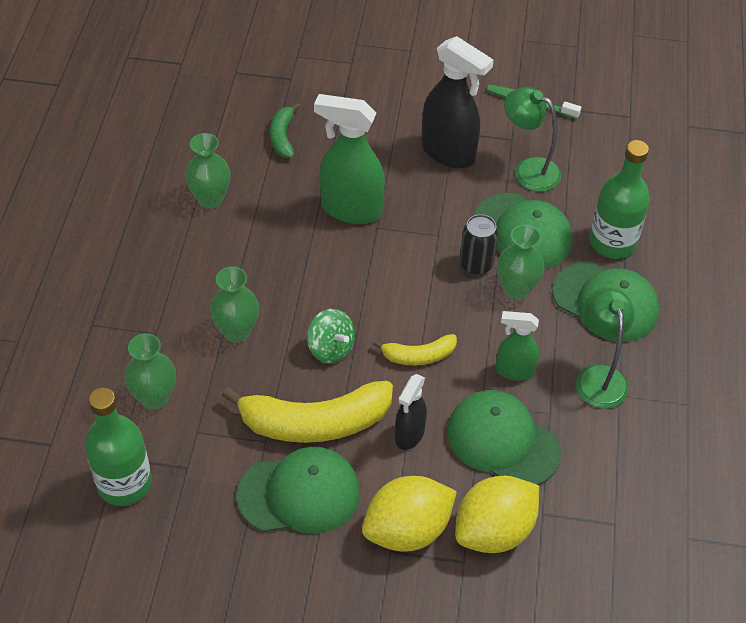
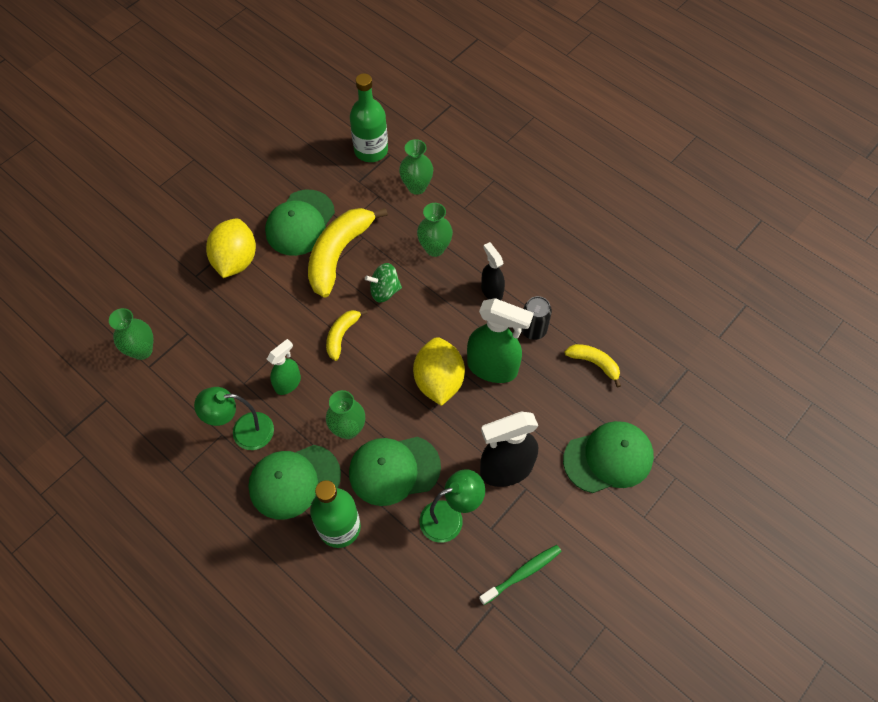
camera: 125 degrees right, 10 degrees up
green vase [185,133,231,209] -> green vase moved to [109,308,153,360]
green banana [270,103,300,158] -> yellow banana [564,344,621,388]
green spray bottle [314,94,385,224] -> green spray bottle turned 60 degrees clockwise [467,298,534,383]
black spray bottle [395,374,427,450] -> black spray bottle moved to [481,242,505,300]
green cap [447,390,561,485] -> green cap moved to [563,421,654,493]
yellow lemon [455,476,539,553] -> yellow lemon moved to [413,337,465,406]
black can [460,214,498,275] -> black can moved to [521,296,552,340]
green lamp [576,287,635,408] -> green lamp turned 150 degrees clockwise [194,387,274,450]

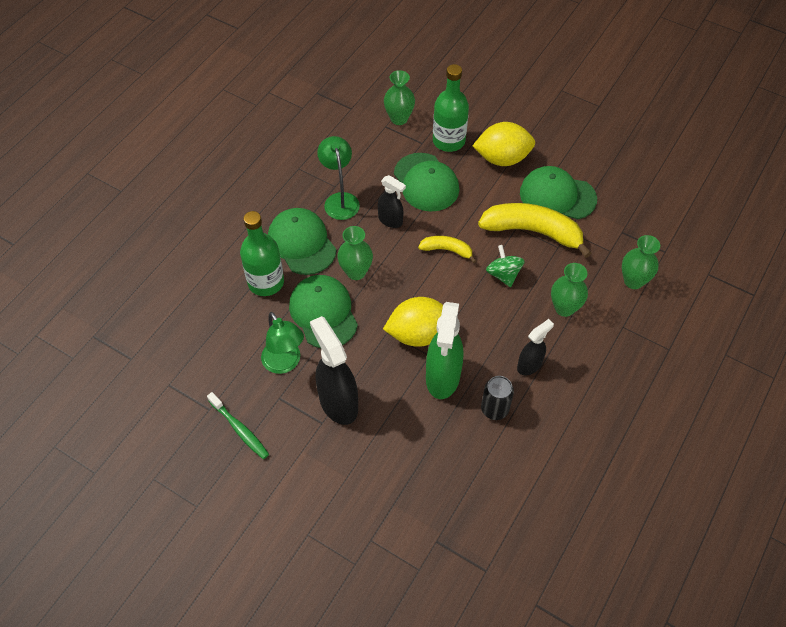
camera: 80 degrees right, 5 degrees down
green spray bottle [267,339,301,395] -> black spray bottle [378,175,406,228]
green bottle [350,73,388,162] -> green bottle moved to [433,64,469,152]
green cap [563,421,654,493] -> green cap moved to [394,153,459,212]
yellow banana [564,344,621,388] -> none

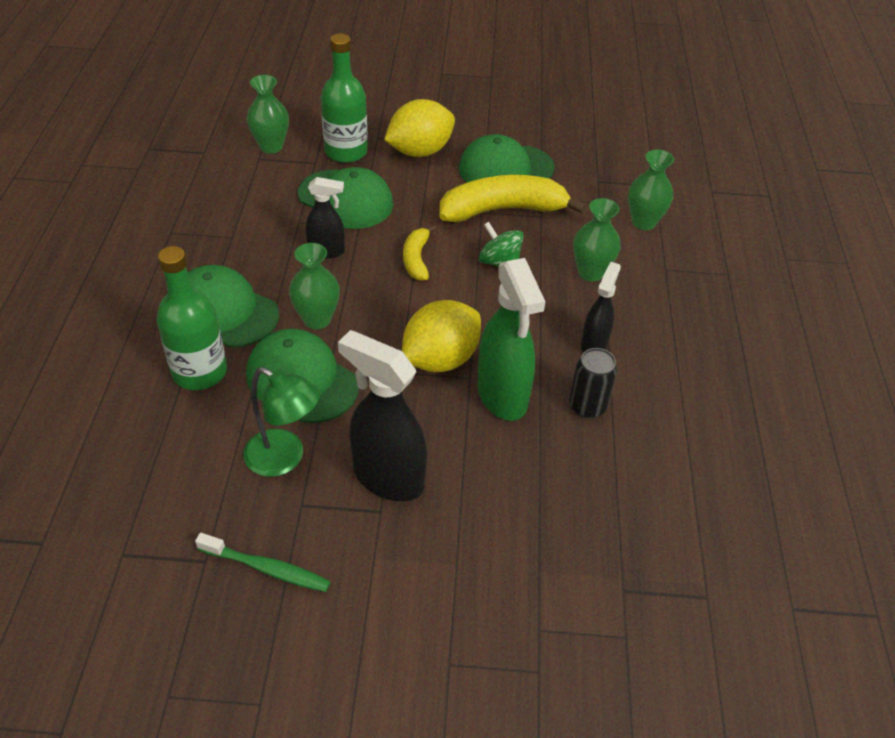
camera: 30 degrees left, 10 degrees down
green lamp [317,136,360,220] -> none
yellow banana [418,236,476,263] -> yellow banana turned 75 degrees counterclockwise [403,225,436,281]

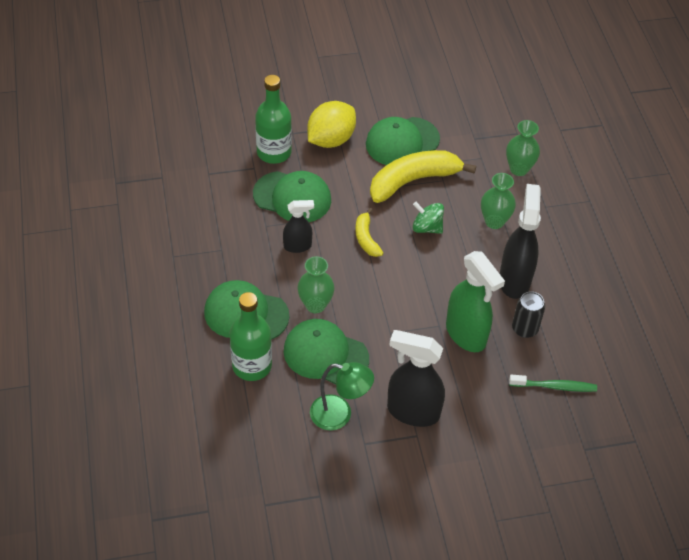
camera: 15 degrees left, 5 degrees up
green toothbrush [195,533,331,592] -> green toothbrush moved to [509,375,597,392]
green vase [247,75,289,154] -> none
yellow lemon [402,300,481,372] -> none
black spray bottle [581,262,621,353] -> black spray bottle [500,184,541,299], size x1.74

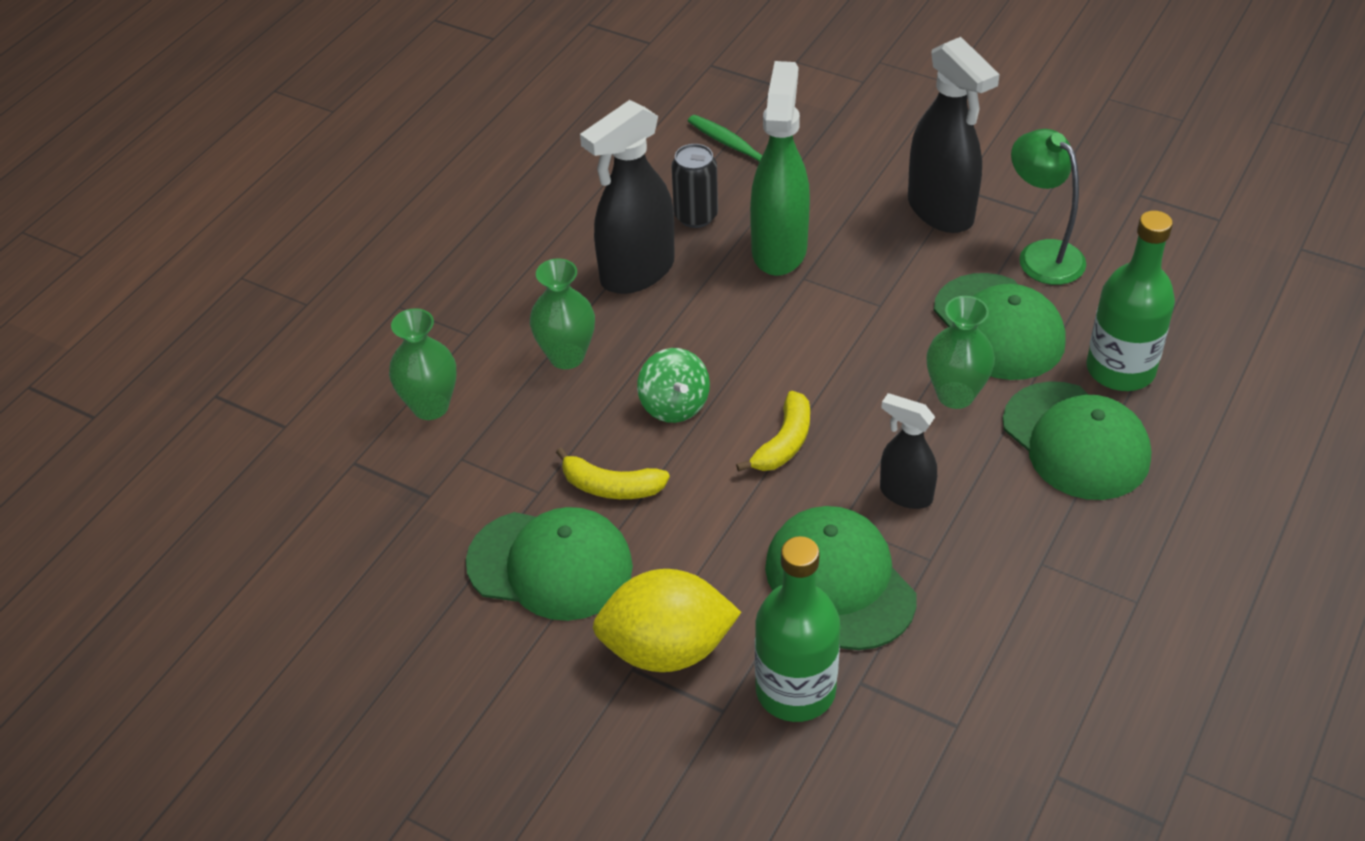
camera: 135 degrees left, 5 degrees down
yellow banana [370,150,476,203] -> yellow banana [556,448,670,499], size x0.52

